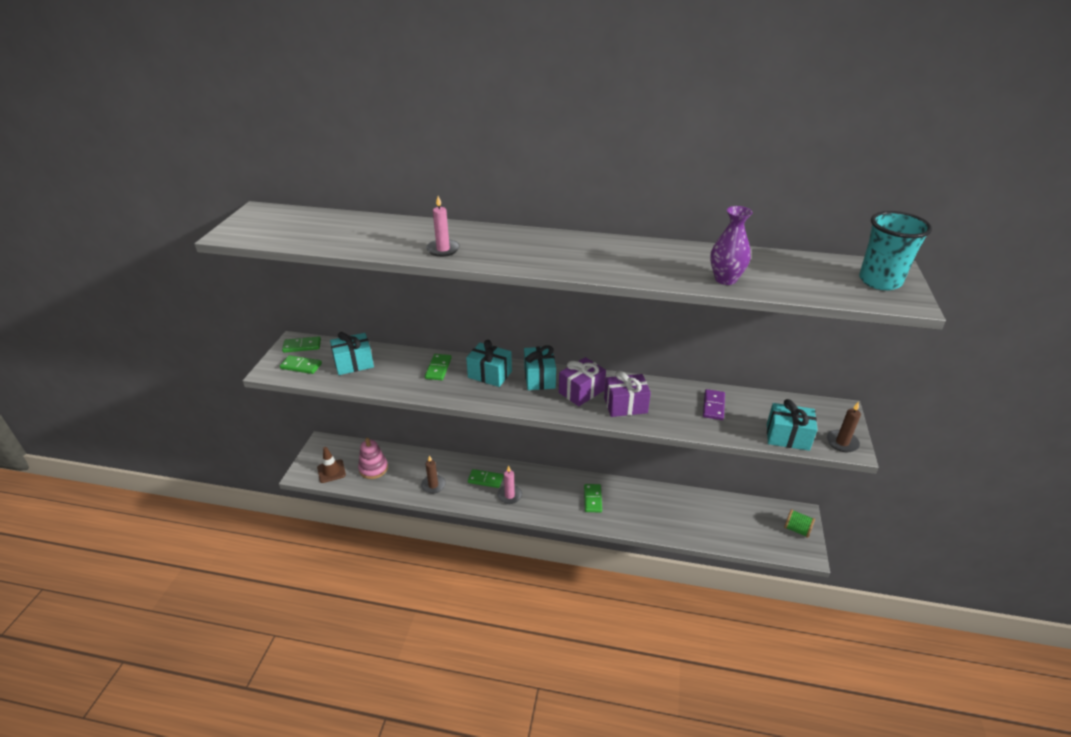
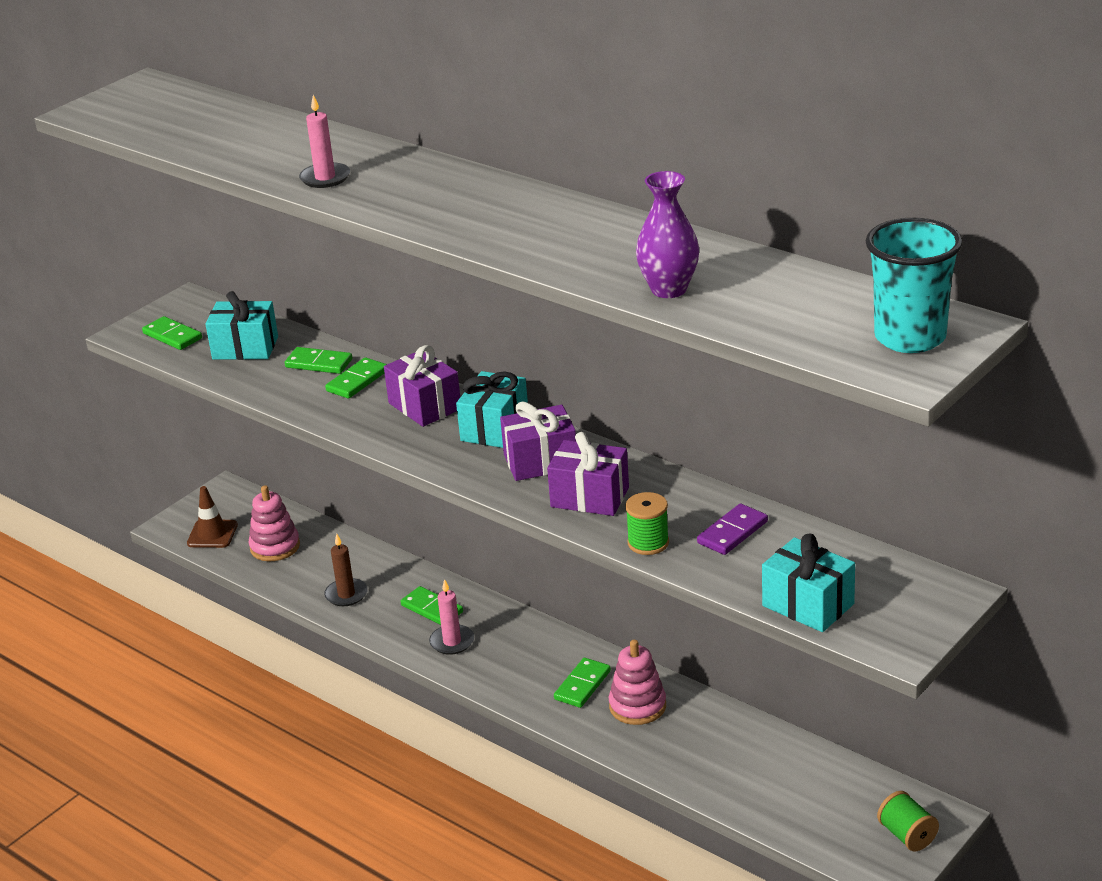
camera: 30 degrees right, 5 degrees down
green domino [282,336,321,353] -> green domino moved to [285,347,352,374]
turquoise gift [466,340,512,387] -> purple gift [384,345,460,427]
brown candle [827,402,861,452] -> none
none -> pink stacking toy [609,640,666,725]
none -> green spool [625,492,669,555]

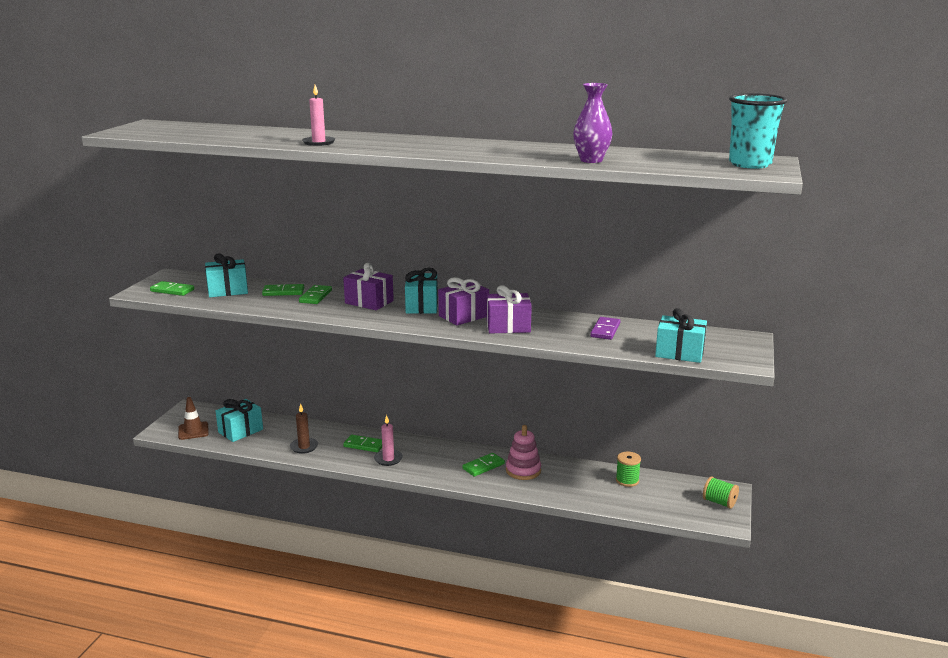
camera: 25 degrees left, 10 degrees down
pink stacking toy [248,485,300,561] -> turquoise gift [216,399,263,442]
green domino [554,658,611,708] -> green domino turned 45 degrees clockwise [462,453,505,477]
green spool [625,492,669,555] -> green spool moved to [616,452,641,487]

